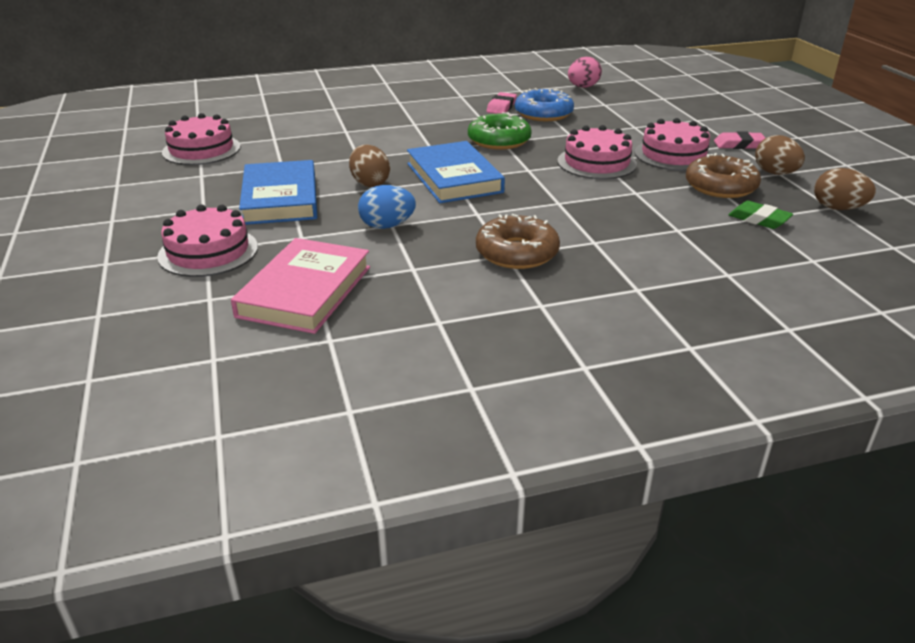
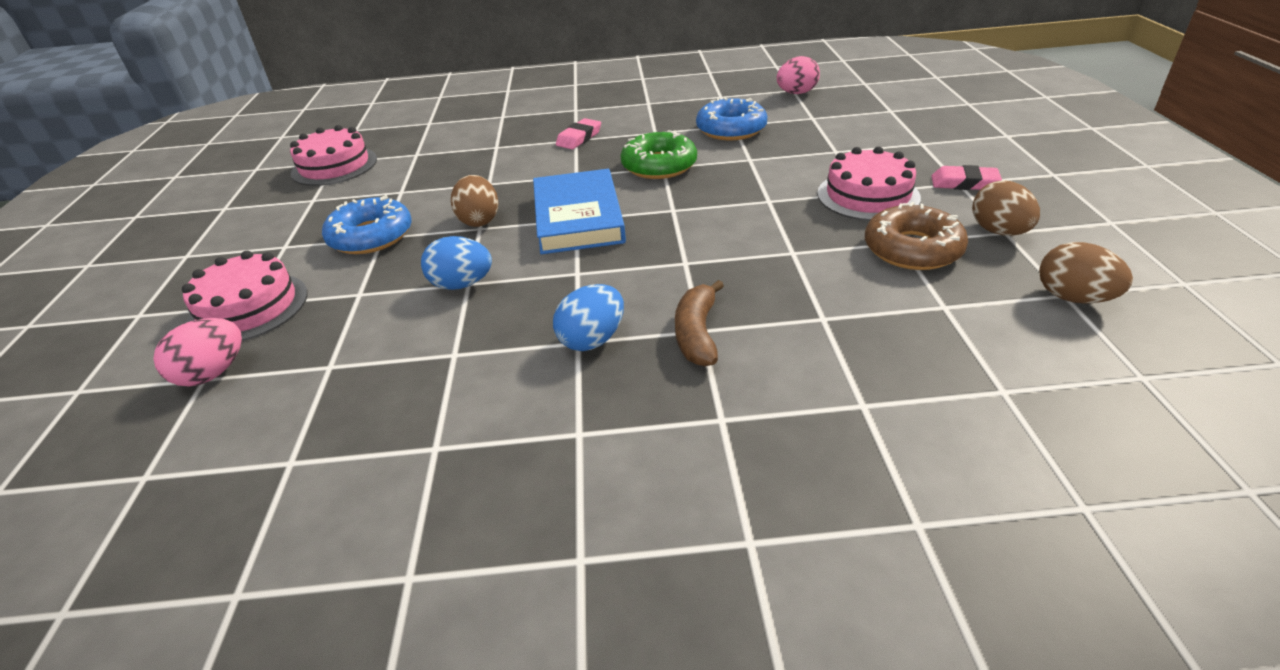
camera: 15 degrees right, 5 degrees up
pink book [231,238,370,334] -> none
blue book [239,160,317,225] -> blue donut [322,195,412,254]
brown donut [476,214,560,269] -> blue egg [553,284,624,351]
pink eraser [487,92,517,114] -> pink eraser moved to [556,118,601,149]
pink cake [558,125,637,179] -> none
green eraser [728,201,793,229] -> none
none -> pink egg [153,318,242,387]
none -> brown banana [675,280,724,366]

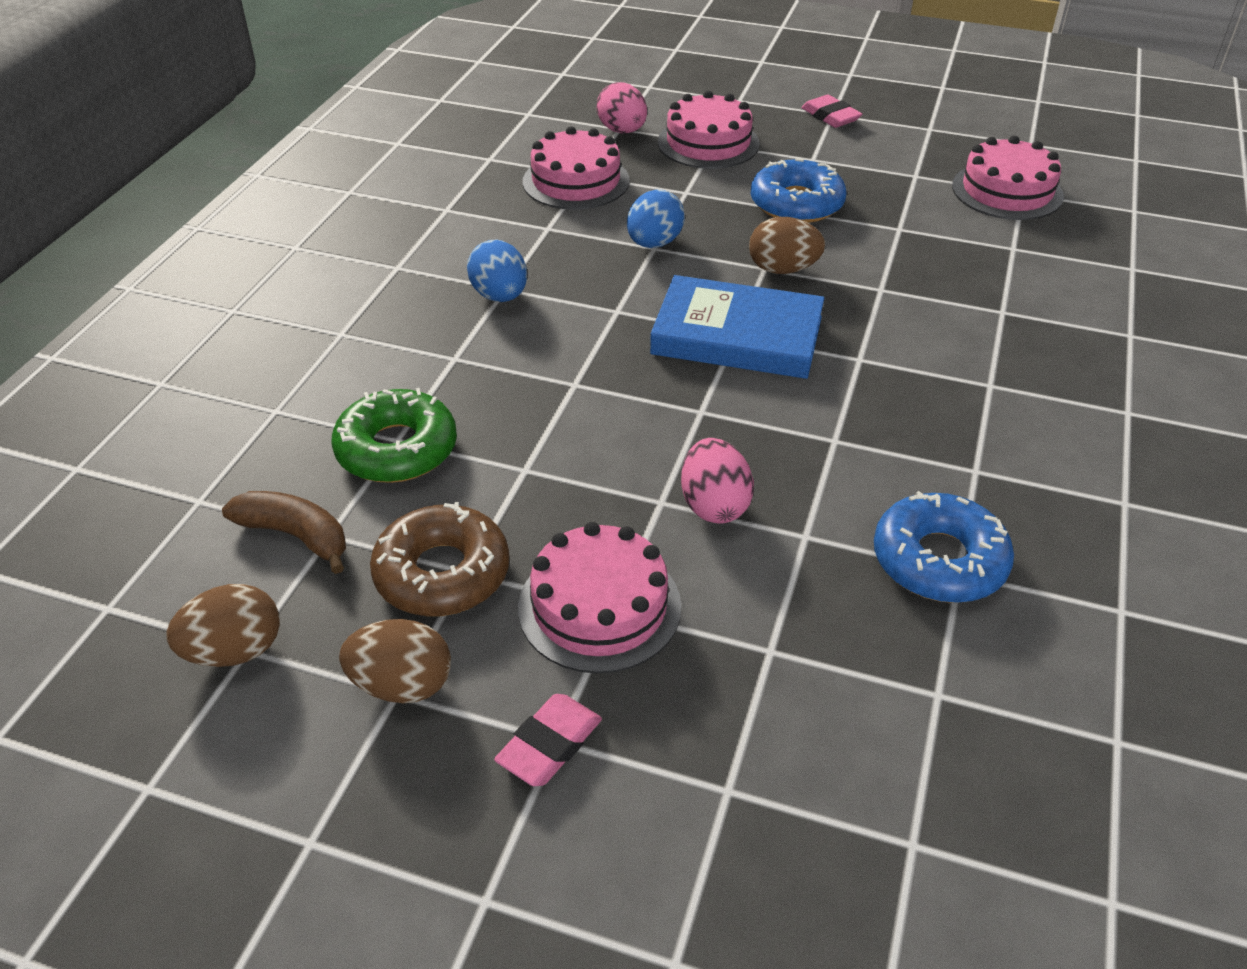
camera: 110 degrees right, 5 degrees up
pink eraser [556,118,601,149] -> pink eraser moved to [802,94,862,128]
green donut [620,130,697,179] -> green donut moved to [332,388,457,483]
brown banana [675,280,724,366] -> brown banana moved to [222,491,346,574]
pink egg [777,56,820,94] -> pink egg moved to [681,438,754,524]
none -> pink cake [523,126,630,210]

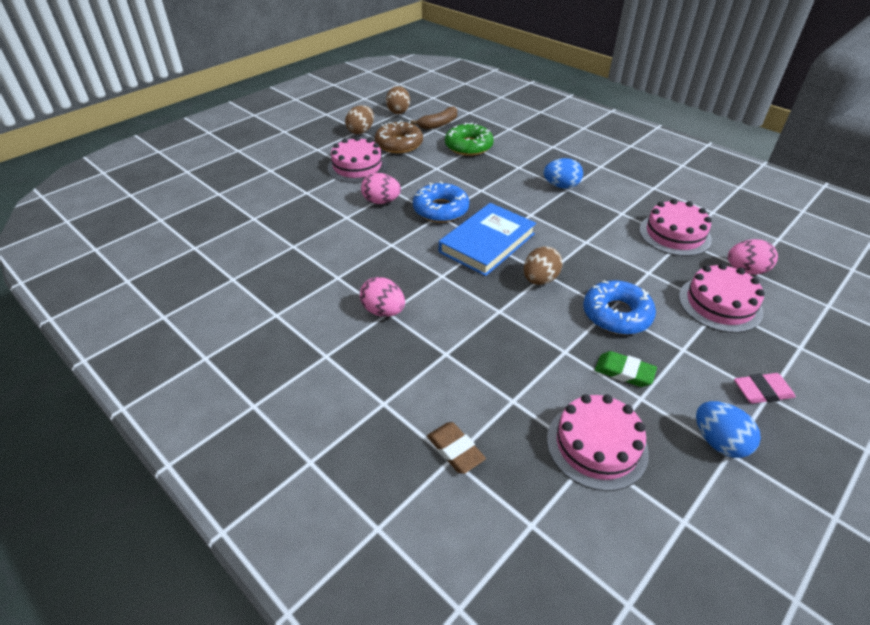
camera: 115 degrees right, 0 degrees up
pink eraser [494,694,602,786] -> none
blue egg [627,189,685,248] -> blue egg moved to [696,401,761,458]
blue donut [874,491,1014,603] -> blue donut moved to [413,181,469,223]
none -> pink egg [360,277,405,317]
none -> brown eraser [427,422,486,474]
none -> green eraser [595,351,657,387]

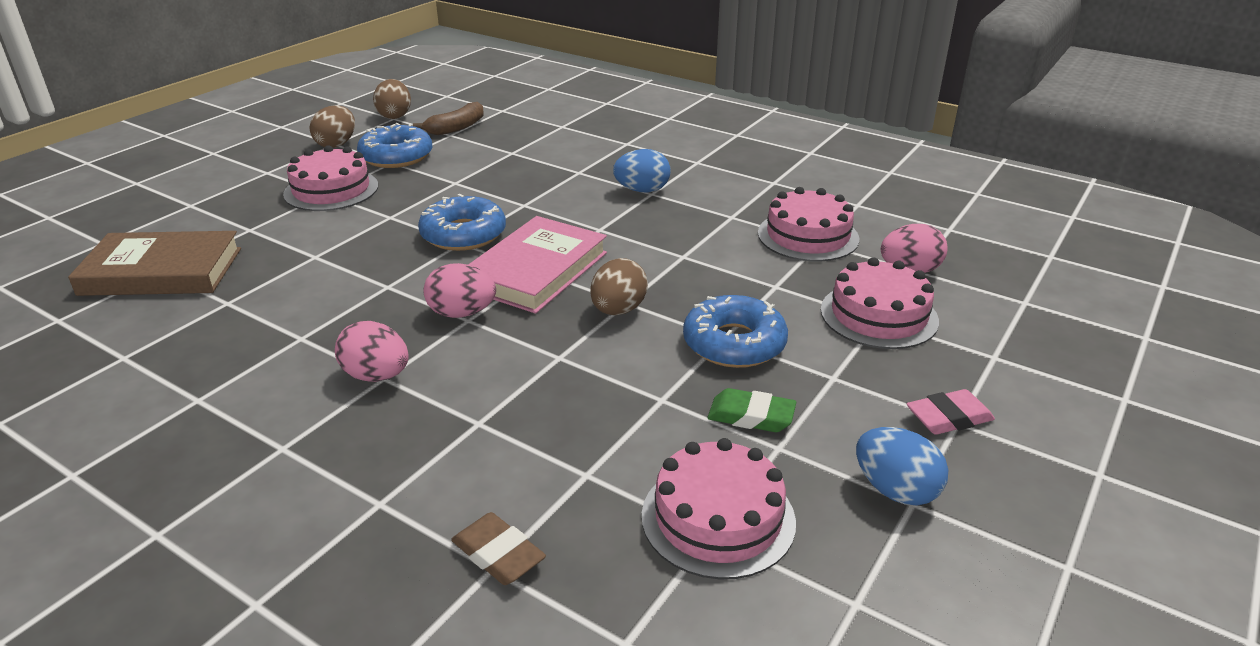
camera: 10 degrees left, 10 degrees down
pink egg [361,173,401,204] -> pink egg moved to [423,263,496,318]
brown donut [375,120,423,153] -> blue donut [357,123,432,168]
blue book [439,203,536,276] -> pink book [468,216,607,314]
green donut [445,123,494,156] -> none
none -> brown book [68,231,241,296]

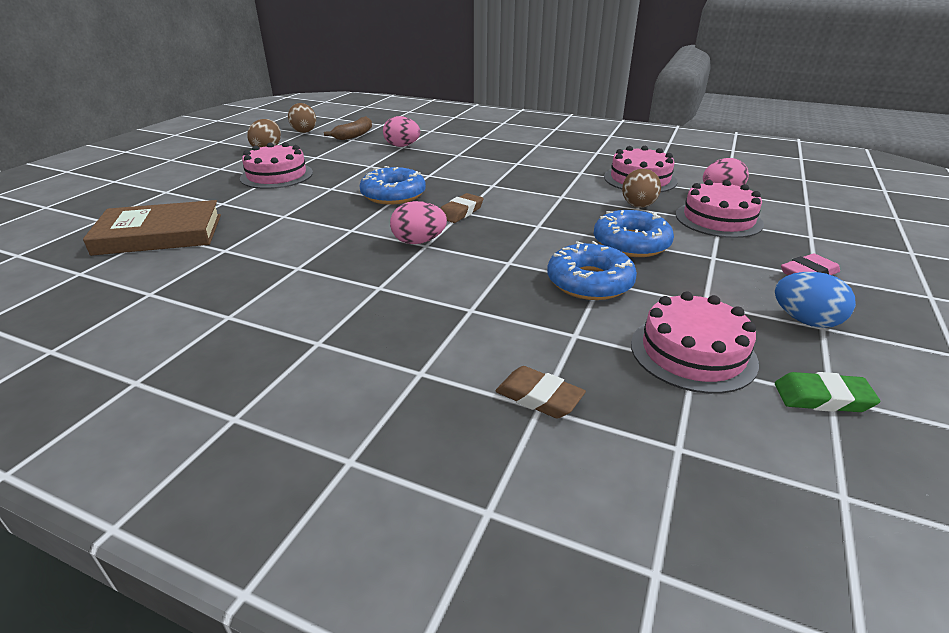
camera: 10 degrees left, 0 degrees up
pink egg [335,321,408,382] -> pink egg moved to [383,116,420,147]
blue donut [357,123,432,168] -> blue donut moved to [547,241,637,300]
pink book [468,216,607,314] -> brown eraser [440,193,484,223]
brown egg [590,258,648,315] -> brown egg moved to [622,169,661,208]
blue egg [613,149,671,192] -> none
green eraser [707,388,796,432] -> green eraser moved to [775,372,880,412]

